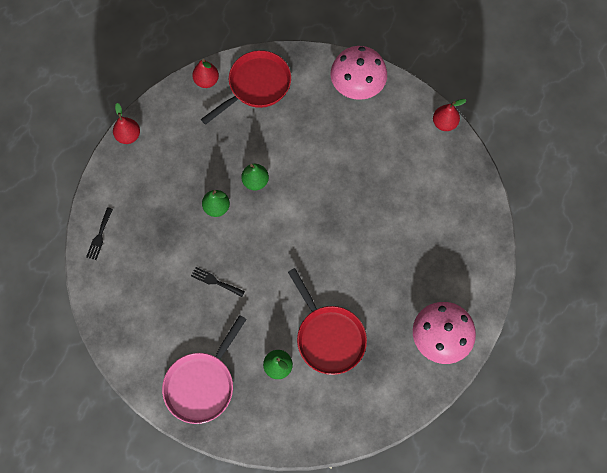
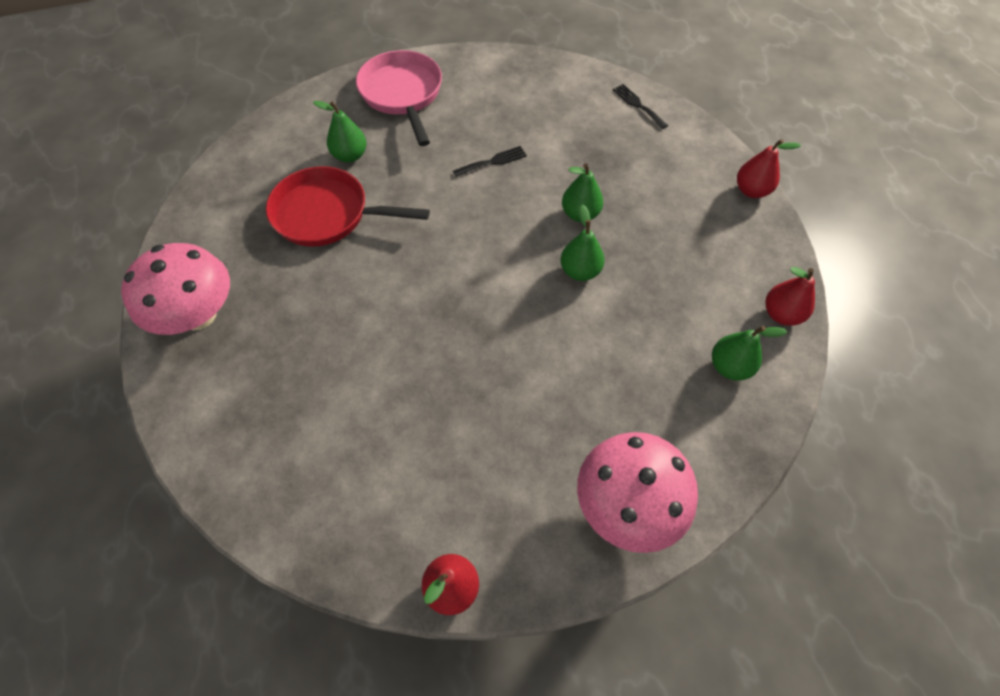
camera: 130 degrees right, 10 degrees down
red pan [201,50,291,125] -> green pear [712,326,788,381]

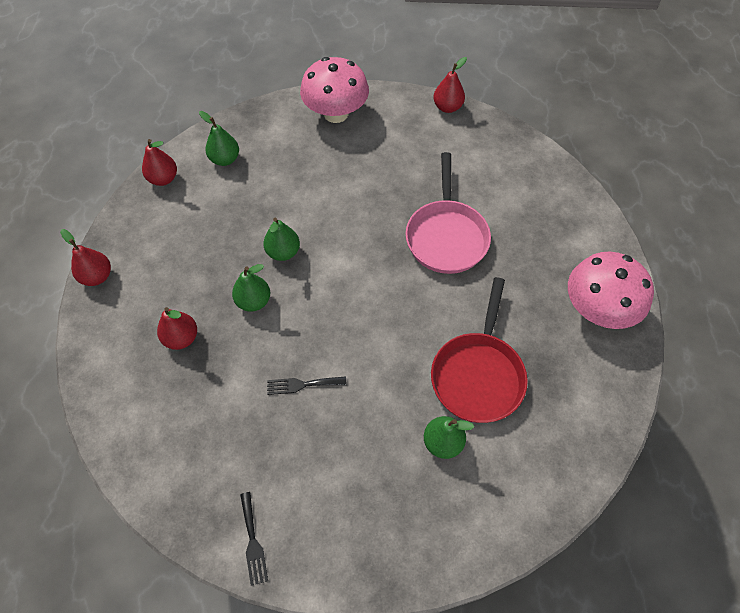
camera: 160 degrees left, 0 degrees up
red pan [266,166,430,247] -> red pan turned 75 degrees clockwise [431,277,528,423]
pink pan [356,50,442,146] -> pink pan moved to [405,152,491,274]
black fork [613,84,668,129] -> black fork moved to [240,492,268,586]
none -> red pear [157,307,197,350]

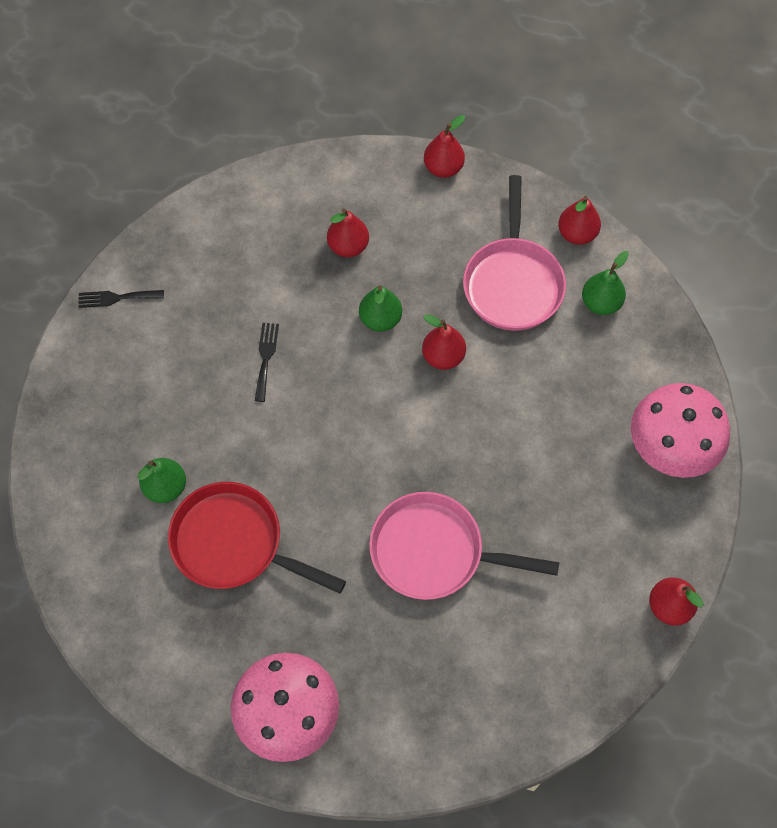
camera: 100 degrees right, 5 degrees up
green pear [263,217,300,261] -> red pear [422,314,466,370]
none -> pink pan [463,175,566,331]

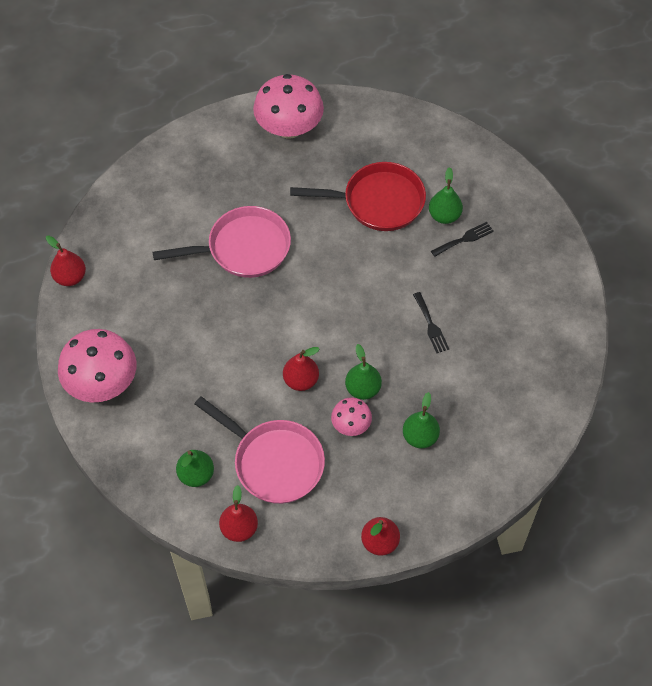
camera: 155 degrees right, 5 degrees down
black fork [78,290,164,308] -> black fork moved to [431,222,494,257]
red pear [327,208,369,257] -> green pear [403,392,440,448]
pink pan [463,175,566,331] -> pink pan turned 150 degrees clockwise [195,396,325,504]
none -> pink mushroom [331,397,372,436]

